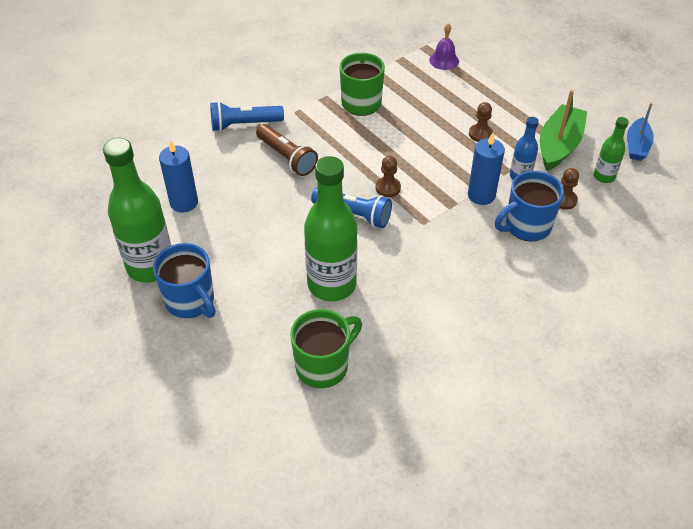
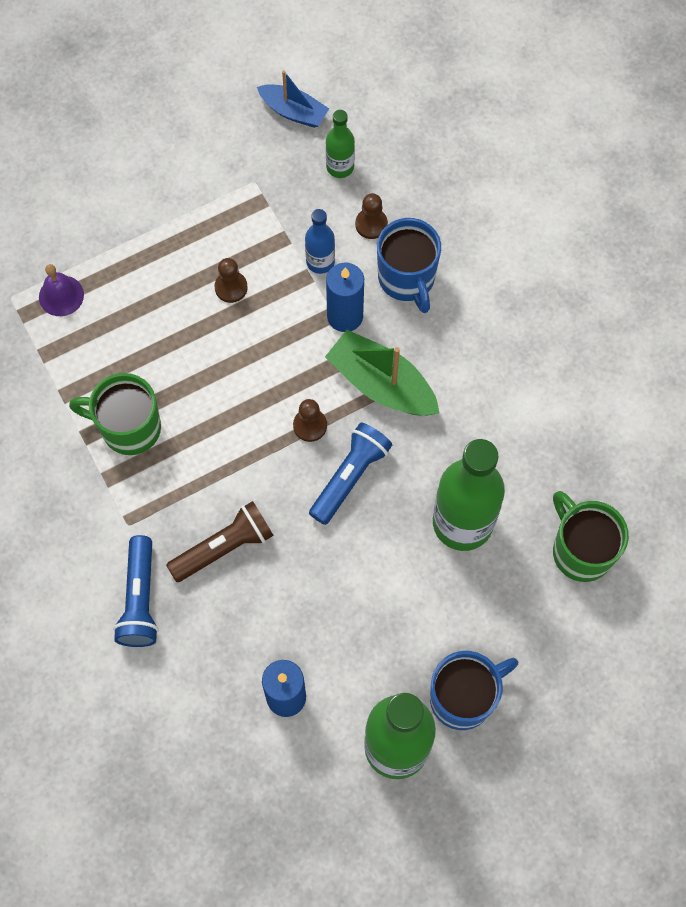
camera: 80 degrees left, 20 degrees up
green boat [540,90,587,171] -> green boat moved to [325,330,439,415]

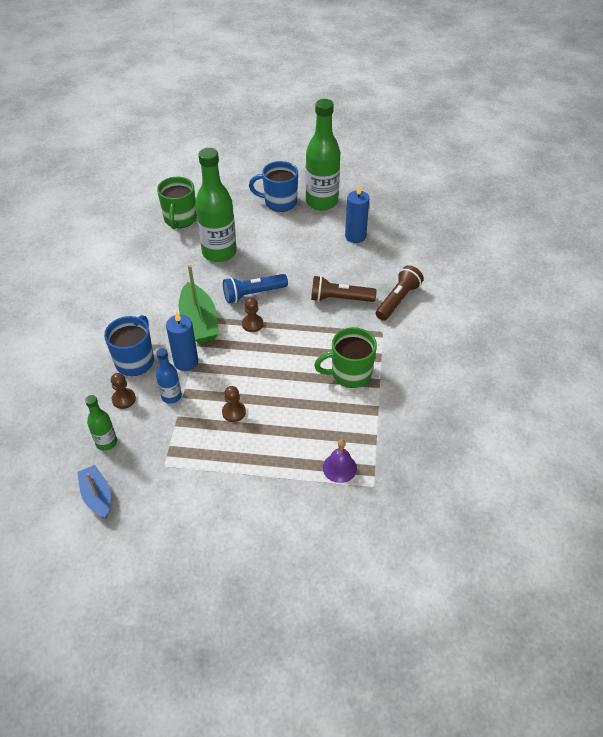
camera: 145 degrees left, 20 degrees down
green mug [69,373,161,455] -> green mug turned 120 degrees clockwise [314,327,377,388]
blue flashlight [113,535,159,647] -> brown flashlight [376,265,424,321]

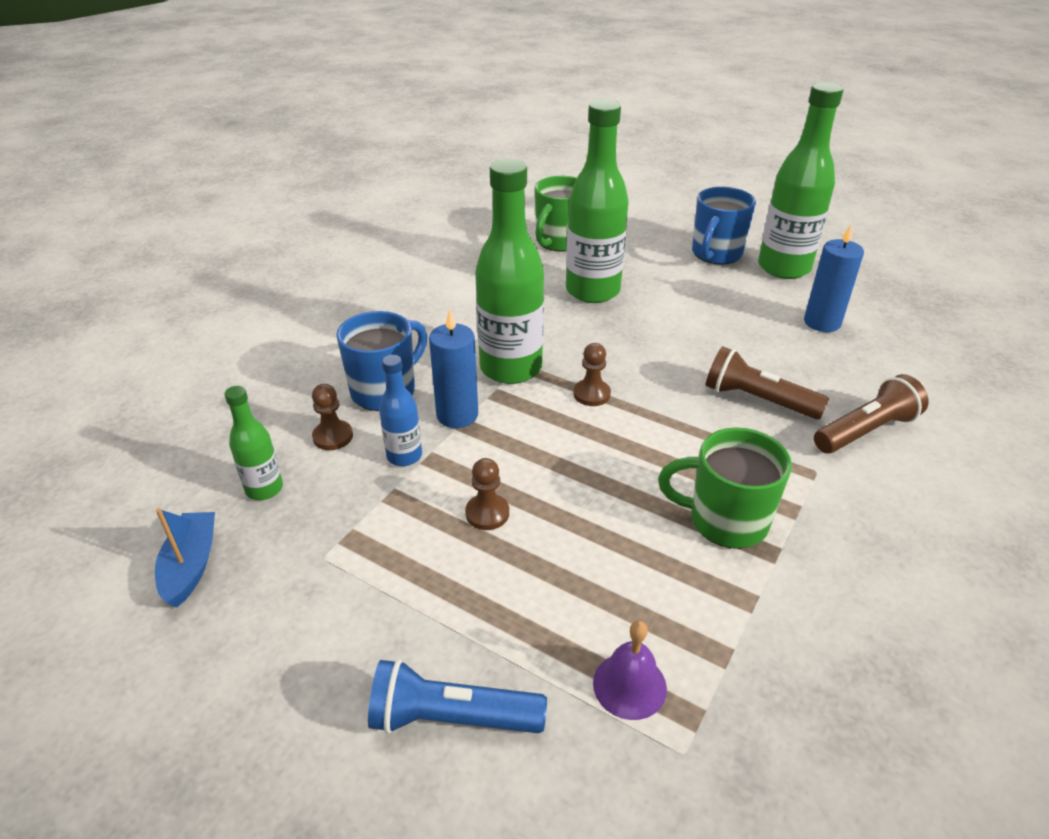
camera: 25 degrees right, 10 degrees down
green boat [178,265,219,344] -> green bottle [475,159,544,384]
blue flashlight [223,274,288,303] -> blue flashlight moved to [368,659,547,734]
blue mug [249,161,298,212] -> blue mug turned 90 degrees counterclockwise [692,187,756,265]

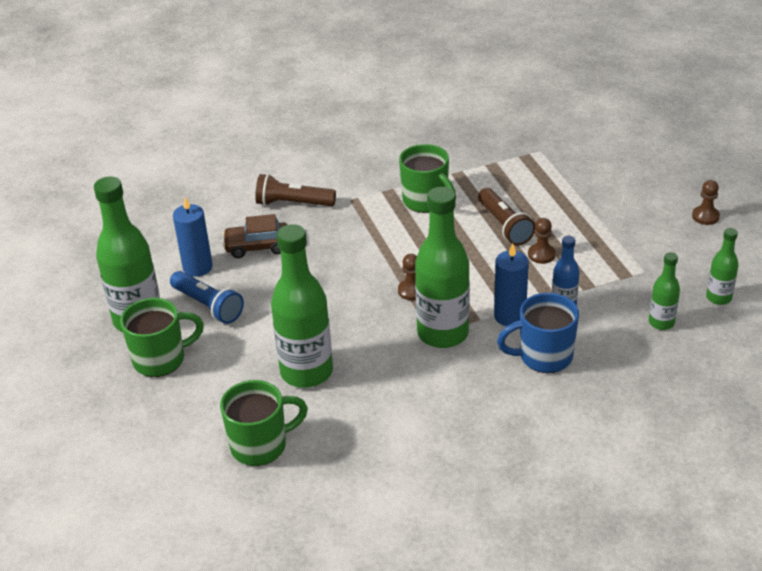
camera: 140 degrees left, 0 degrees up
blue boat [155,508,215,608] -> green bottle [706,228,739,305]
brown pawn [312,384,353,450] -> brown pawn moved to [692,180,720,225]
blue flashlight [368,659,547,734] -> blue flashlight moved to [170,271,244,324]
purple bell [593,621,667,720] -> none
blue mug [692,187,756,265] -> green mug [120,298,204,377]
brown flashlight [706,346,829,419] -> brown flashlight moved to [478,188,535,245]
none -> brown car [223,214,288,258]

